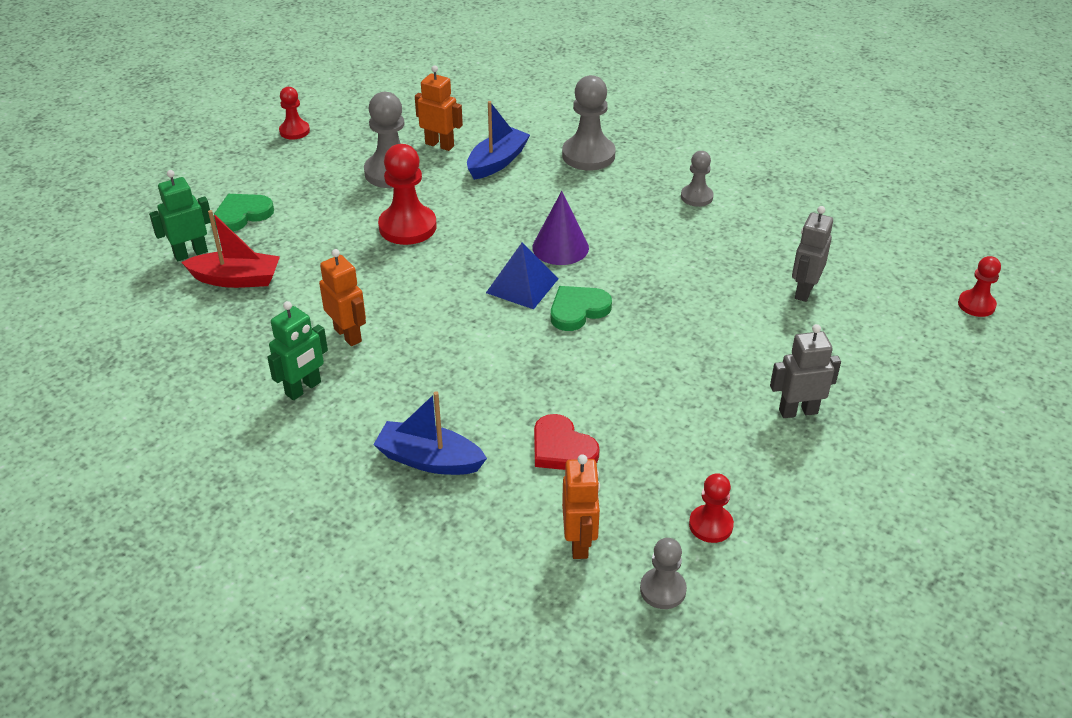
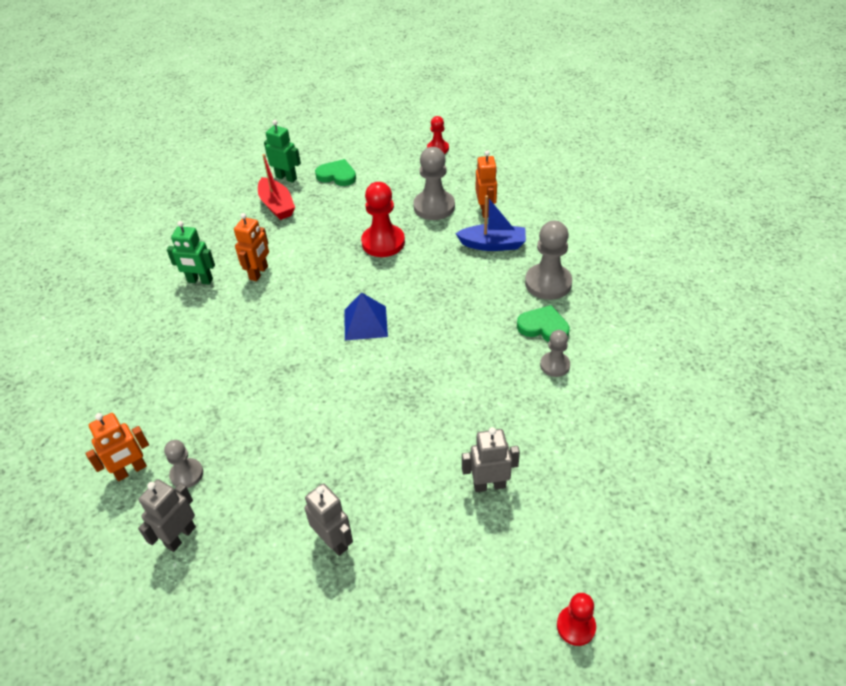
camera: 60 degrees right, 5 degrees up
blue boat [373,391,487,475] -> none
purple cone [532,191,589,265] -> none
red heart [534,414,600,470] -> none
green heart [551,286,612,331] -> green heart moved to [517,305,570,342]
grey pawn [640,538,687,609] -> grey pawn moved to [164,440,203,488]
red pawn [689,473,734,543] -> grey robot [138,479,196,552]

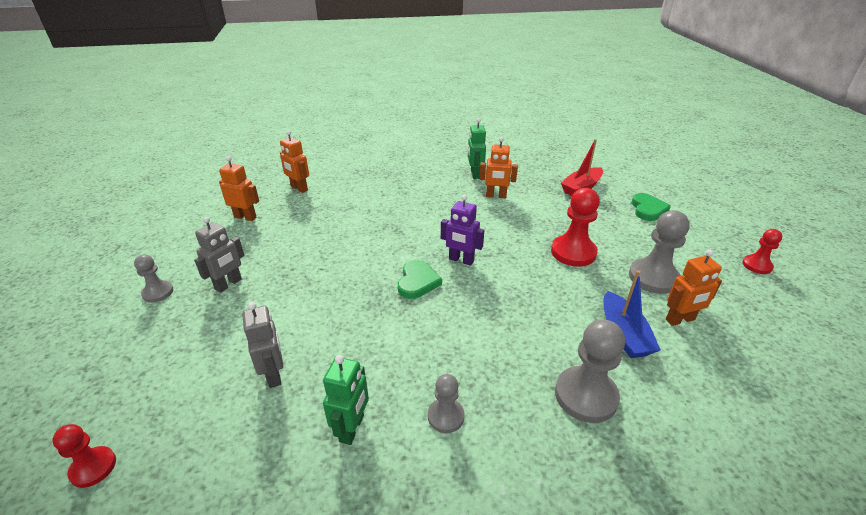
camera: 75 degrees right, 10 degrees down
grey robot [138,479,196,552] -> orange robot [219,156,259,221]
grey pawn [164,440,203,488] -> grey pawn moved to [134,254,173,303]
green robot [264,120,301,183] -> green robot moved to [323,355,369,445]
blue pyramid [344,292,388,341] -> purple robot [441,194,484,266]
green heart [517,305,570,342] -> green heart moved to [398,260,442,299]

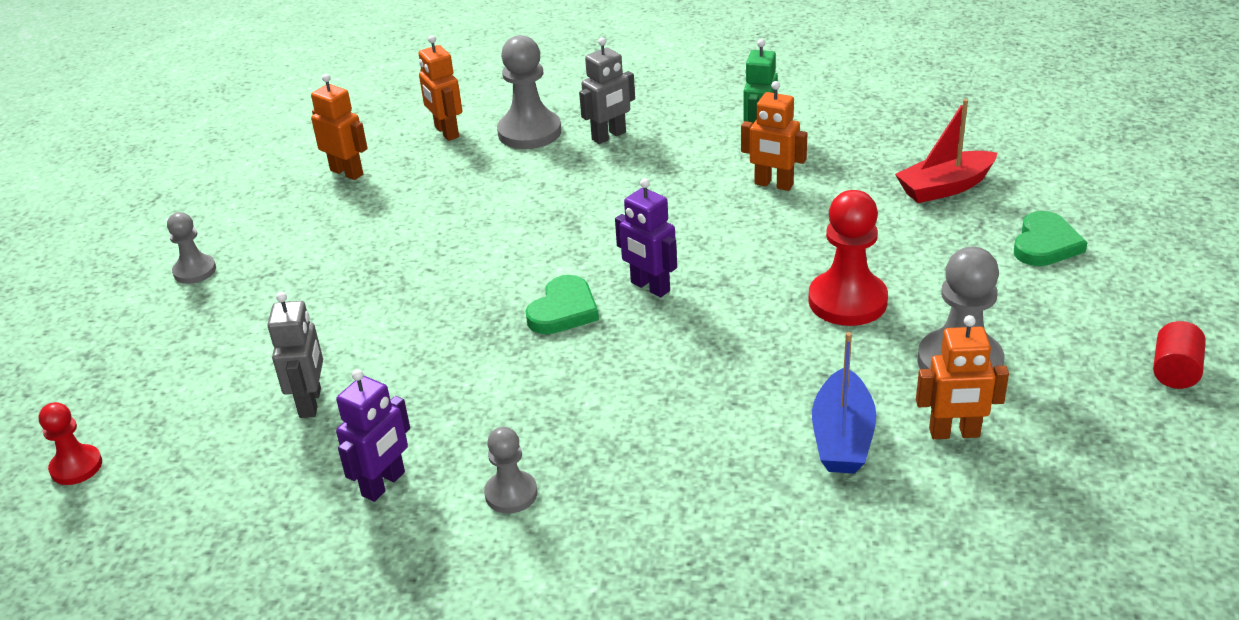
camera: 20 degrees right, 0 degrees up
grey robot [194,217,244,293] -> grey robot moved to [579,37,635,144]
green robot [323,355,369,445] -> purple robot [336,369,410,502]
grey pawn [555,320,625,423] -> grey pawn moved to [497,35,561,149]
red pawn [742,229,782,274] -> red cylinder [1153,321,1206,389]

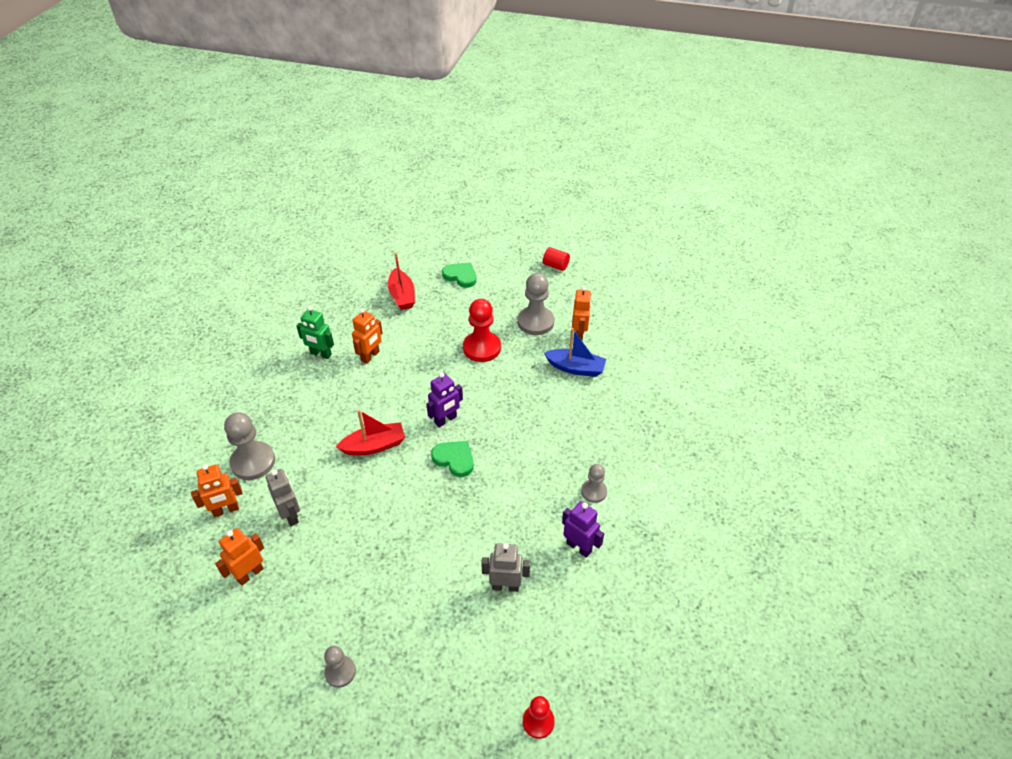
camera: 85 degrees left, 10 degrees up
grey robot [579,37,635,144] -> grey robot moved to [265,469,300,526]
none -> red boat [336,410,405,455]

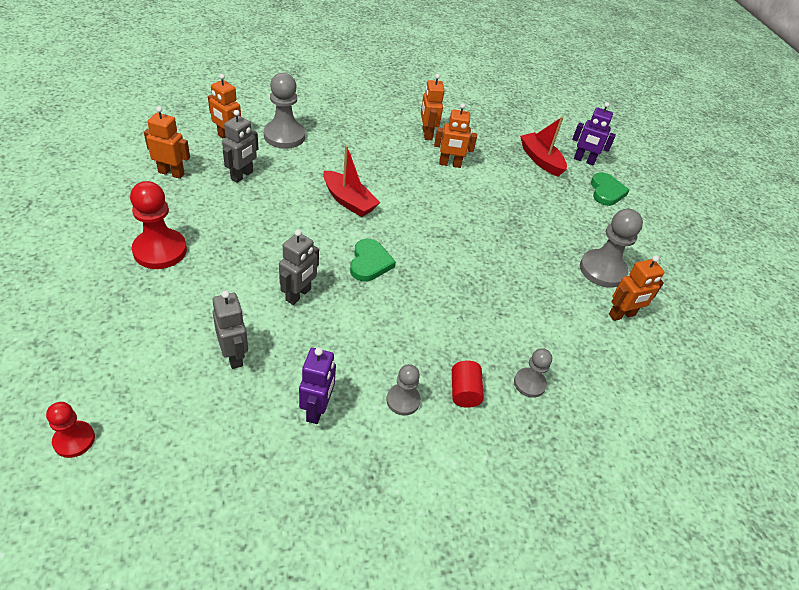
camera: 55 degrees right, 0 degrees up
green robot [297,306,334,359] -> orange robot [421,74,445,140]
grey pawn [324,646,356,688] -> grey pawn moved to [514,348,552,398]
red boat [388,253,415,310] -> red boat turned 105 degrees clockwise [520,117,567,177]
purple robot [426,372,463,428] -> purple robot moved to [572,102,616,165]
red pawn [463,299,501,362] -> red pawn moved to [130,181,187,269]
red cylinder [543,247,570,271] -> red cylinder moved to [452,360,484,408]
blue boat [544,328,606,377] -> none
none -> grey robot [279,229,319,305]

